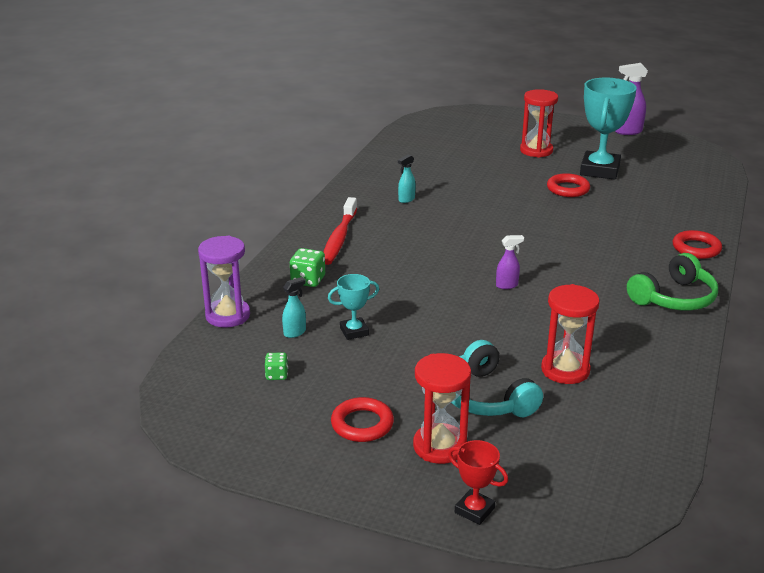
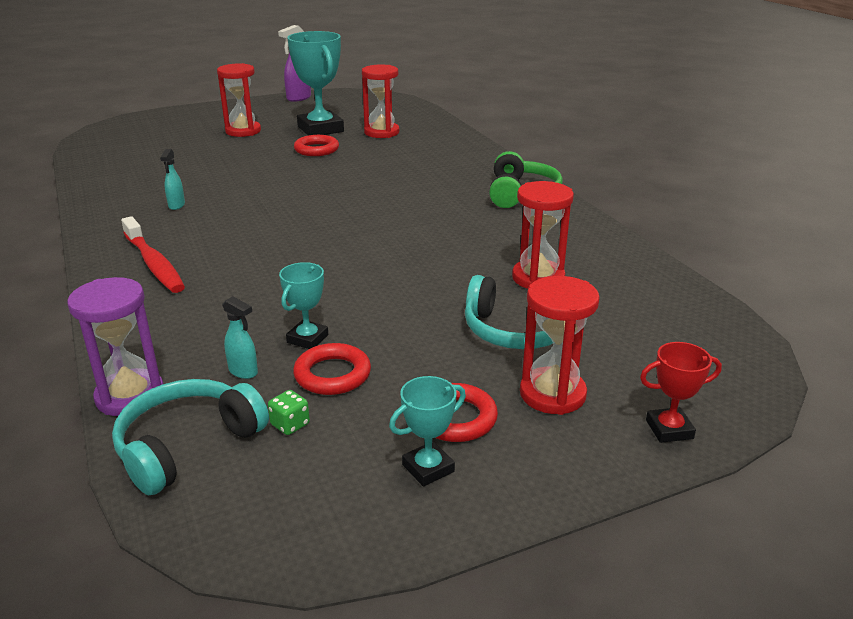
camera: 45 degrees left, 0 degrees up
turquoise spray bottle [282,277,306,338] -> turquoise spray bottle turned 120 degrees clockwise [222,296,258,379]
green dice [290,248,325,287] -> none
purple spray bottle [496,235,524,289] -> none
red ring [673,230,722,259] -> red ring moved to [293,343,371,395]
none -> turquoise headphones [112,379,269,496]
none -> red hourglass [362,65,399,138]
none -> turquoise trophy [389,376,466,487]

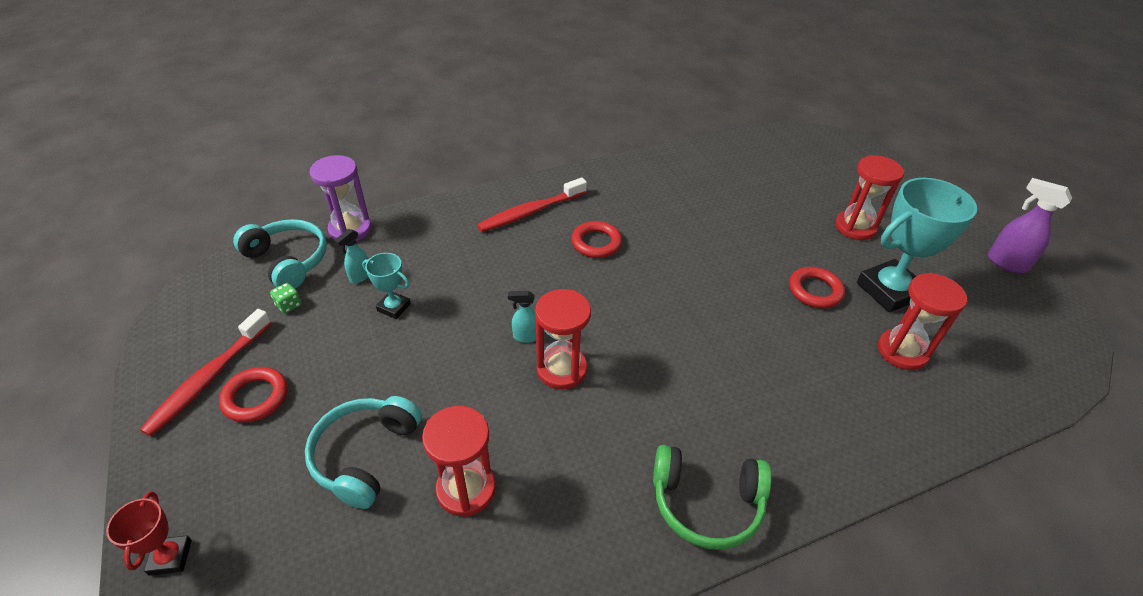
camera: 90 degrees right, 15 degrees up
turquoise spray bottle [160,149,185,210] -> turquoise spray bottle moved to [508,291,536,343]
red ring [293,343,371,395] -> red ring moved to [571,221,622,258]
turquoise trophy [389,376,466,487] -> red toothbrush [140,309,271,437]
red hourglass [520,276,600,415] -> red hourglass moved to [535,289,591,389]

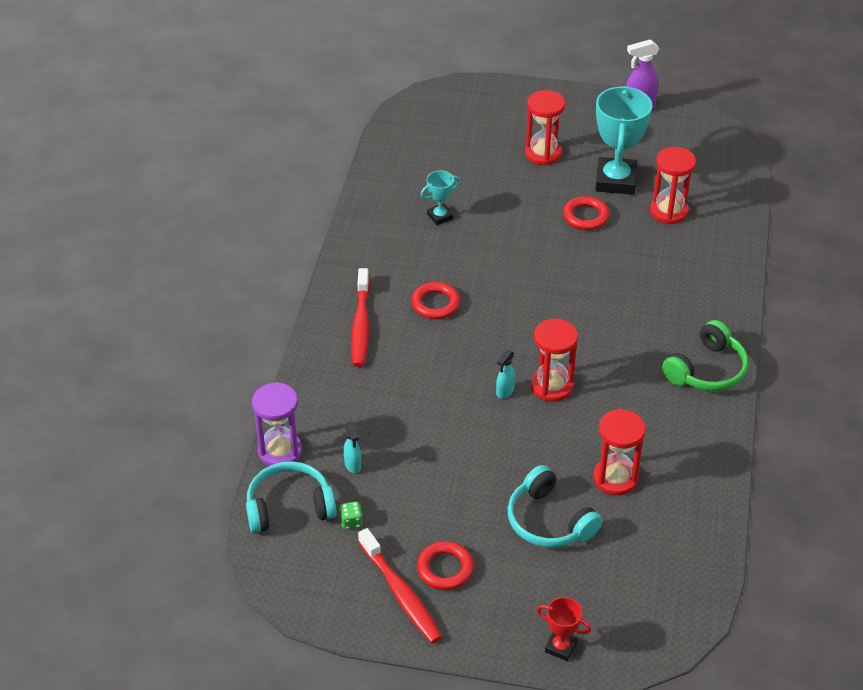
camera: 55 degrees left, 0 degrees up
turquoise trophy [362,253,411,319] -> turquoise trophy moved to [420,170,460,225]

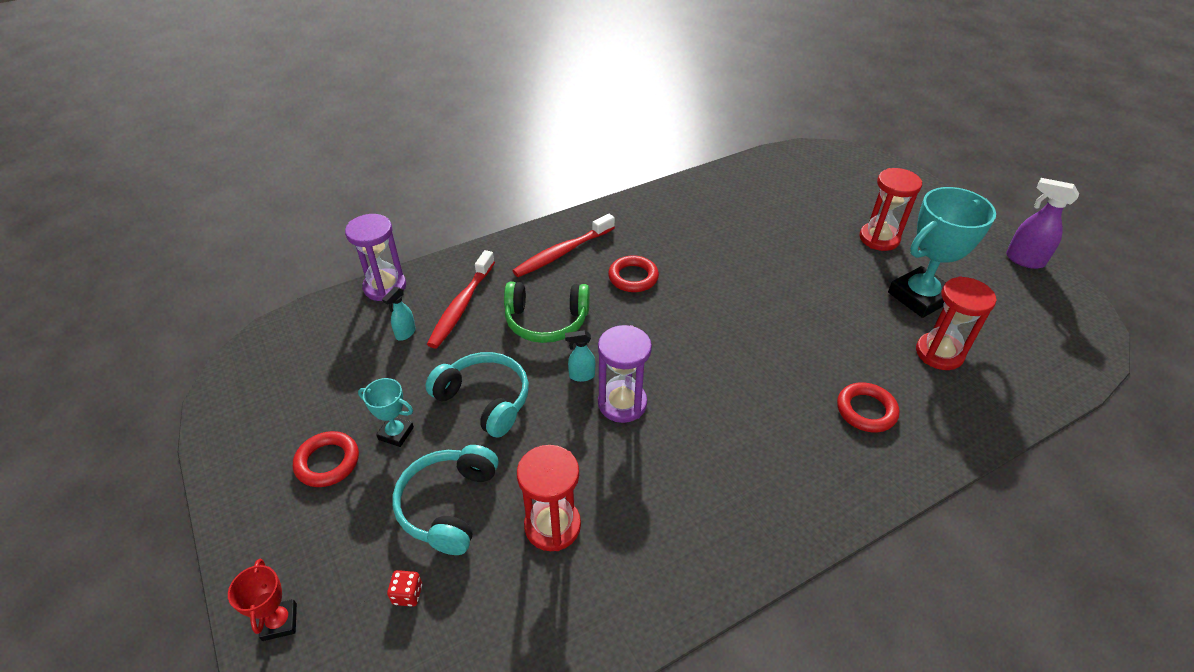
camera: 50 degrees right, 0 degrees up
turquoise headphones [246,461,337,533] -> turquoise headphones moved to [426,352,529,438]
green dice [339,501,363,529] -> none
red toothbrush [358,528,442,643] -> red toothbrush moved to [427,250,495,349]
turquoise trophy [420,170,460,225] -> turquoise trophy moved to [358,378,414,447]
red hourglass [531,318,578,402] -> purple hourglass [598,325,652,423]
red ring [563,196,609,230] -> red ring moved to [837,382,900,433]
green headphones [662,320,749,391] -> green headphones moved to [504,282,590,343]
none -> red dice [387,570,422,607]

